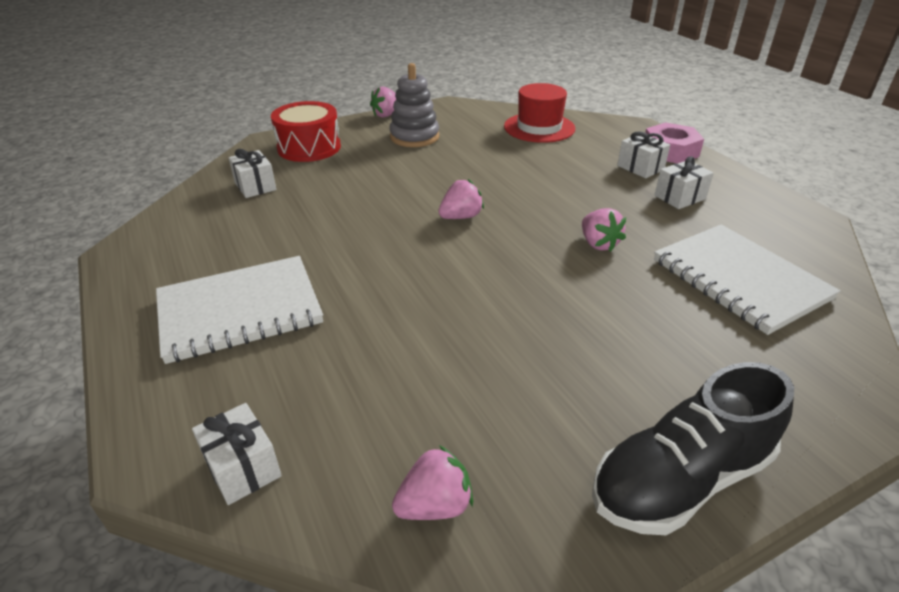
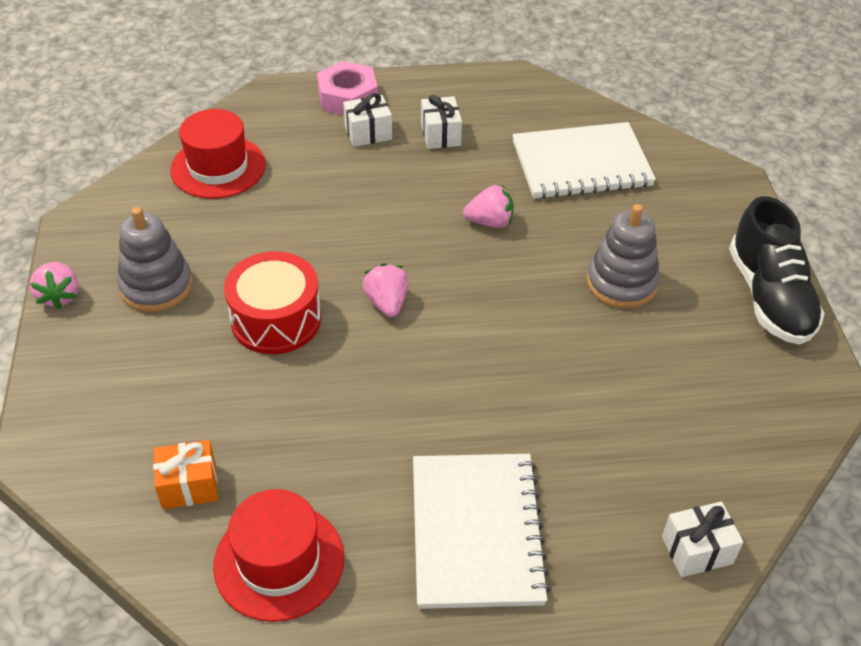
camera: 70 degrees left, 10 degrees up
white gift [228,149,276,198] -> orange gift [153,440,218,509]
red drum [271,101,341,162] -> red drum moved to [224,251,321,354]
pink strawberry [392,445,473,520] -> none
none -> red hat [213,489,344,622]
none -> grey stacking toy [587,204,660,309]

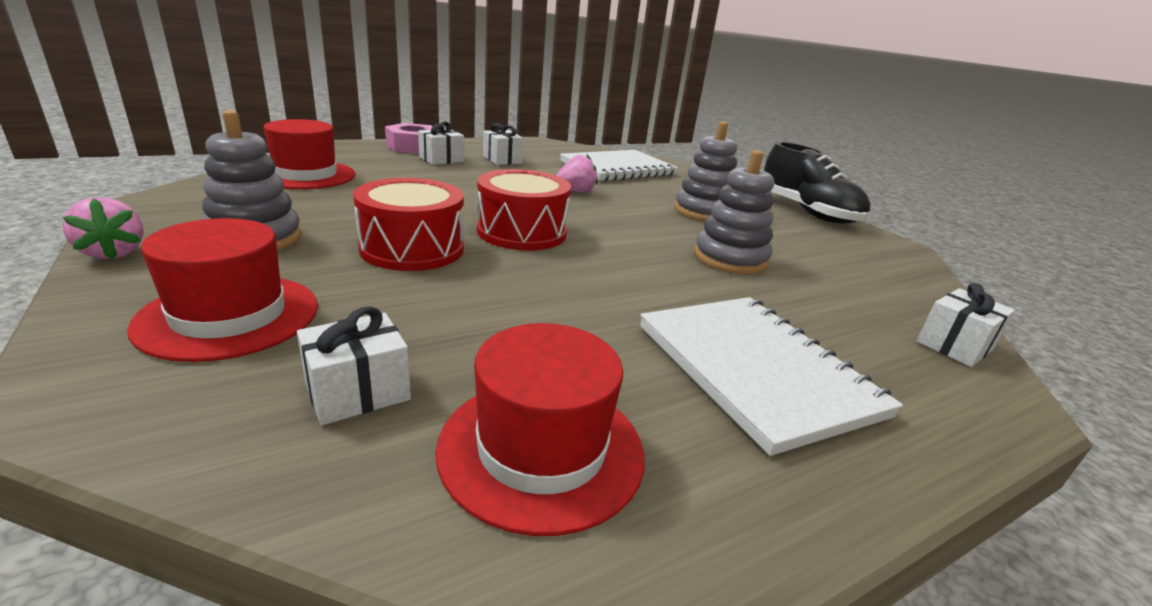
camera: 25 degrees left, 20 degrees down
orange gift [153,440,218,509] -> white gift [297,306,411,425]
pink strawberry [362,263,408,317] -> red drum [477,169,571,250]
none -> red hat [127,218,318,362]
none -> grey stacking toy [694,150,774,274]

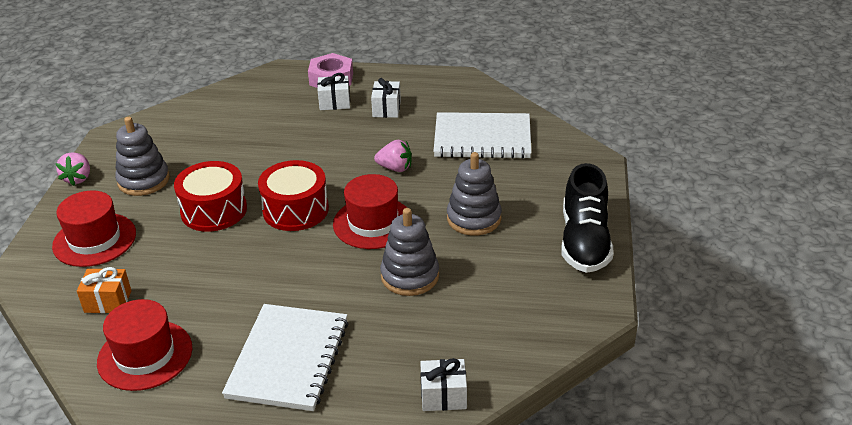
camera: 40 degrees right, 10 degrees up
red hat [263,119,355,189] -> red hat moved to [333,174,407,249]
white gift [297,306,411,425] -> orange gift [77,267,131,313]

